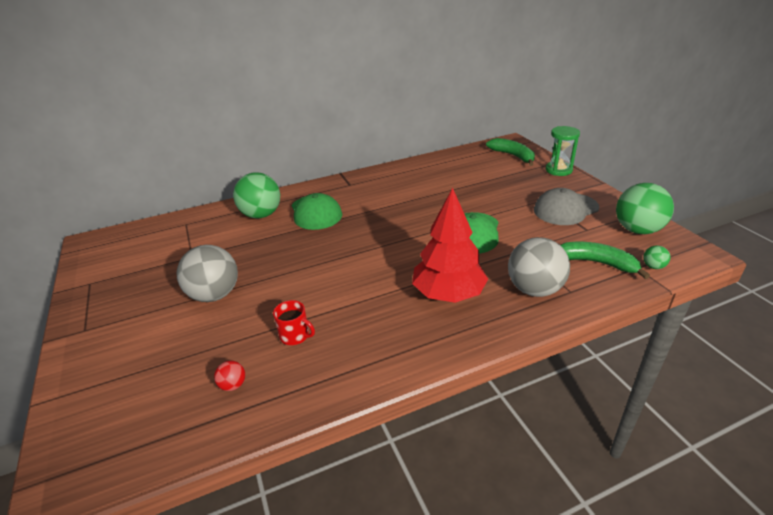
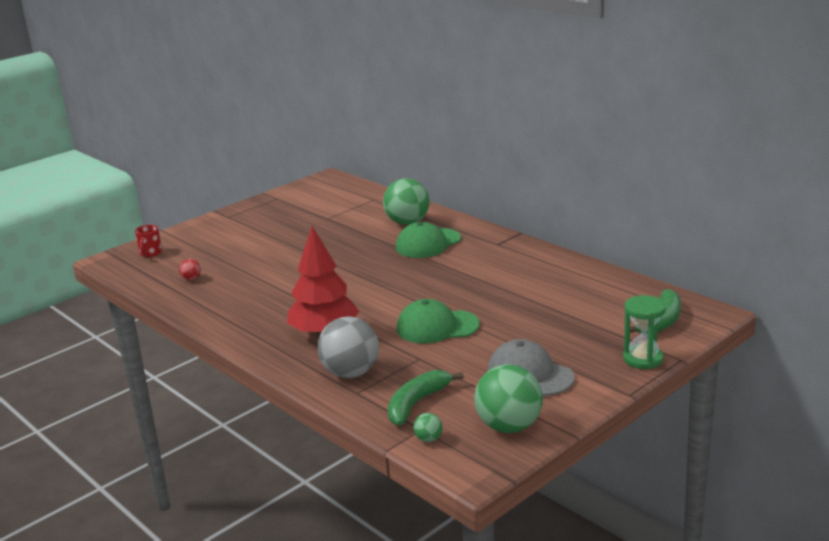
camera: 70 degrees right, 10 degrees down
grey ball [176,245,238,302] -> none
red mug [273,300,315,345] -> red mug moved to [135,225,162,257]
green banana [560,242,650,279] -> green banana turned 150 degrees counterclockwise [388,370,464,426]

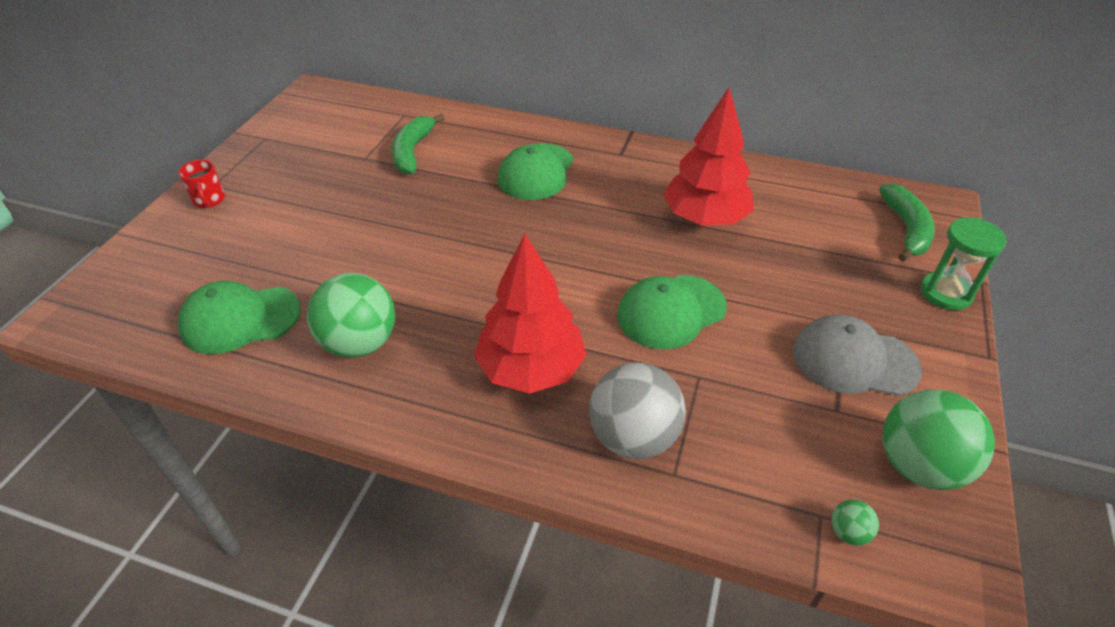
camera: 30 degrees left, 20 degrees up
red mug [135,225,162,257] -> red mug moved to [178,160,225,208]
red ball [179,259,201,280] -> green cap [178,281,301,354]
green ball [383,178,429,225] -> green ball moved to [307,273,395,358]
green banana [388,370,464,426] -> green banana moved to [391,114,445,175]
none -> red tree [663,88,754,225]

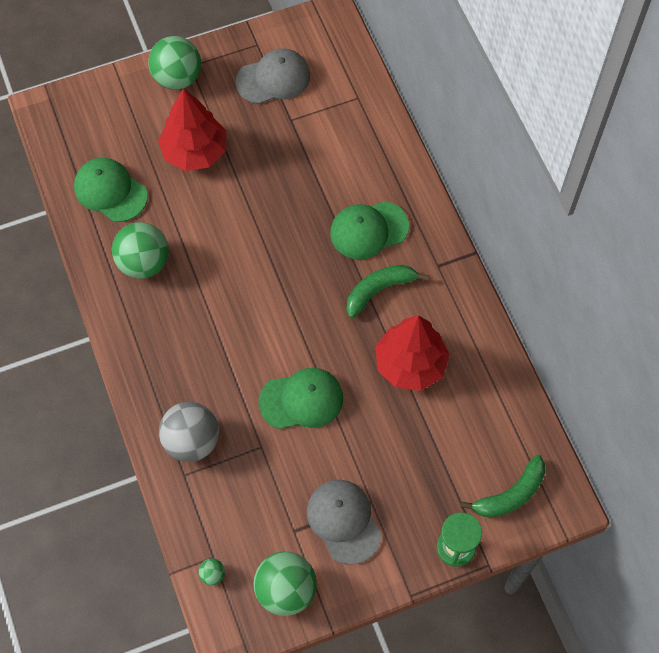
camera: 50 degrees right, 20 degrees up
red mug [178,160,225,208] -> green ball [148,36,201,90]
green banana [391,114,445,175] -> green banana moved to [346,265,429,318]
red tree [474,234,586,394] -> red tree moved to [158,88,226,171]
green cap [617,275,727,350] -> green cap turned 150 degrees clockwise [259,368,343,429]
none -> grey cap [236,48,310,104]

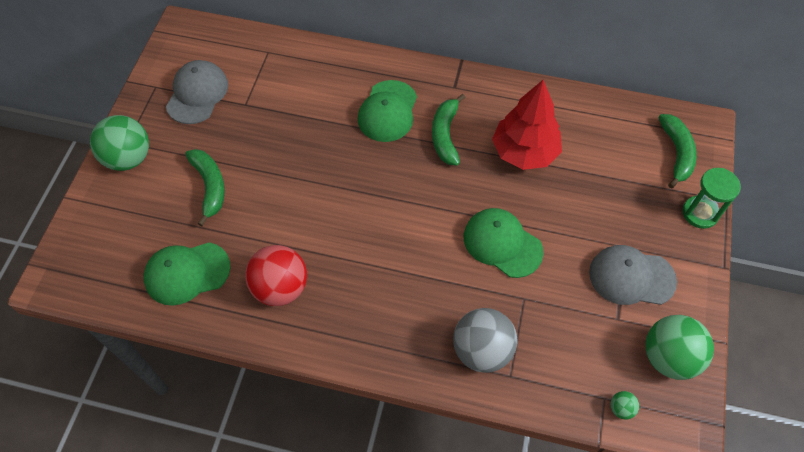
camera: 55 degrees left, 5 degrees down
green ball [112,222,169,279] -> red ball [245,245,307,306]
red tree [158,88,226,171] -> green banana [185,149,225,226]
green cap [259,368,343,429] -> green cap turned 75 degrees counterclockwise [464,208,544,278]

